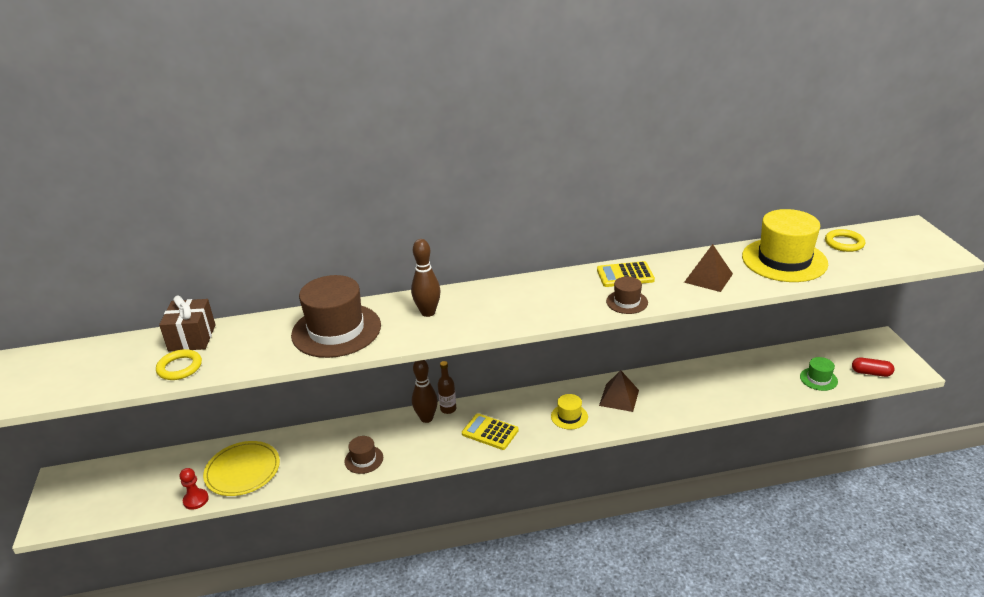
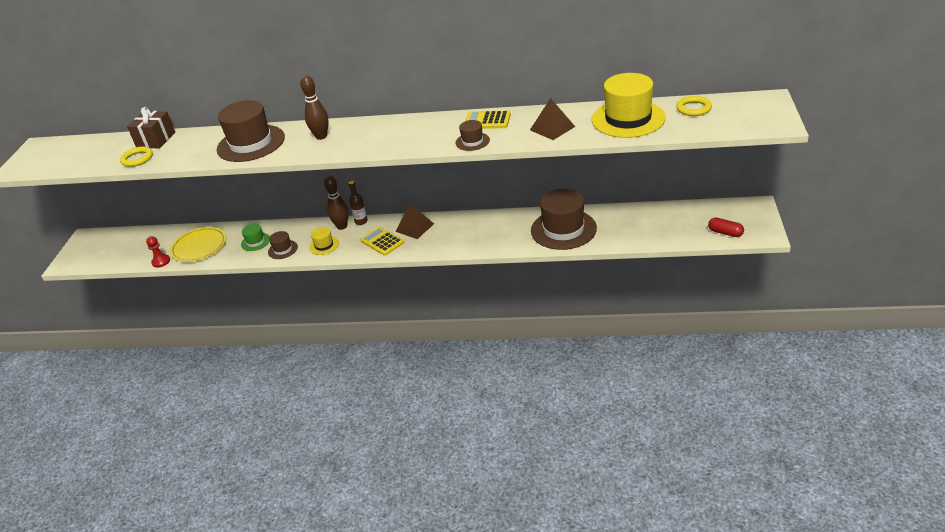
camera: 20 degrees right, 5 degrees up
yellow hat [551,394,588,429] -> yellow hat moved to [309,227,339,255]
brown pyramid [599,370,639,412] -> brown pyramid moved to [395,204,434,239]
green hat [800,357,838,391] -> green hat moved to [241,224,270,251]
none -> brown hat [531,189,597,250]

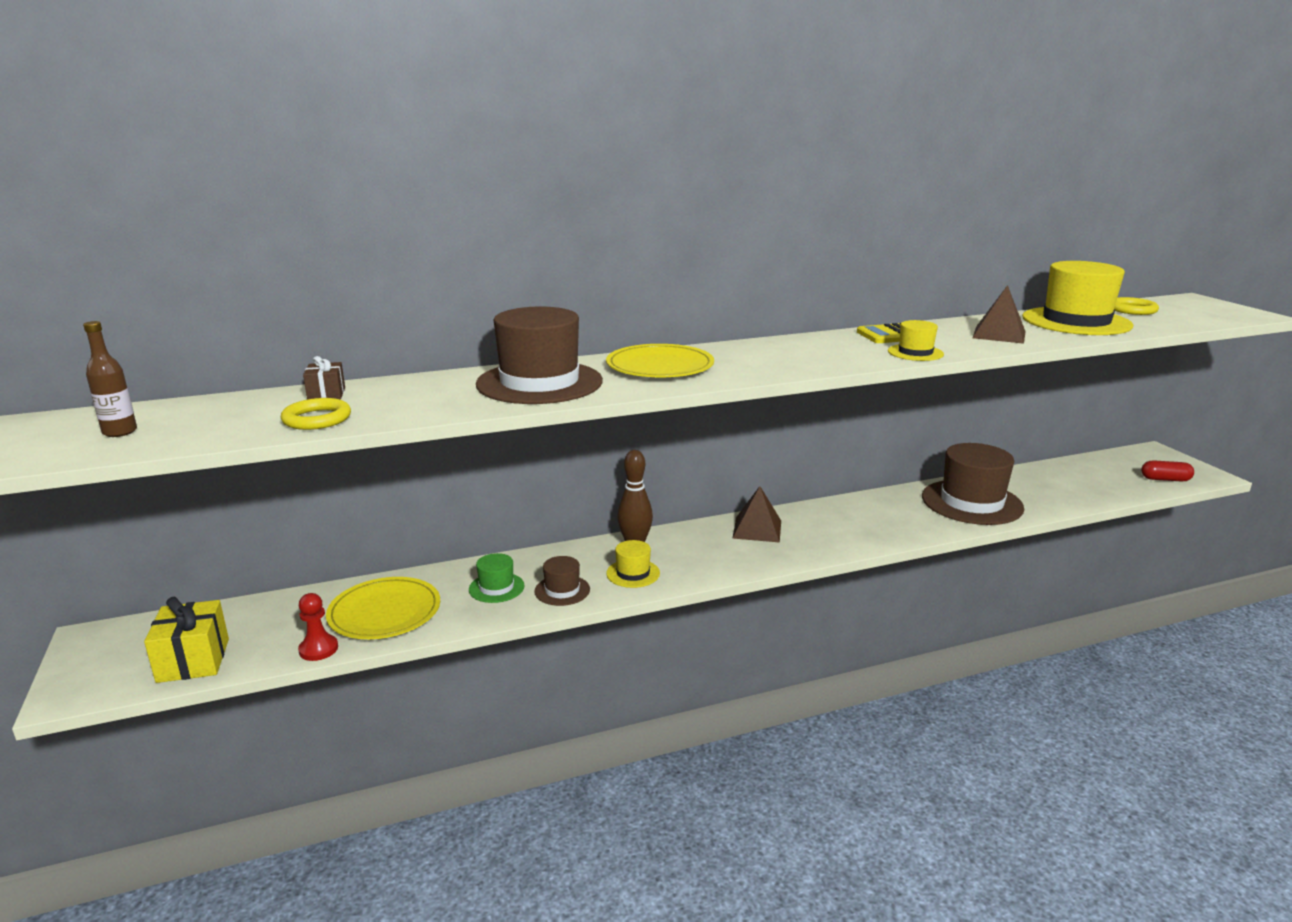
camera: 30 degrees left, 15 degrees down
brown gift [127,107,175,149] -> brown gift [303,356,345,400], size x0.58
brown bowling pin [300,75,329,140] -> yellow plate [606,344,714,377]
brown bottle [348,181,368,225] -> brown bottle moved to [83,321,137,437]
yellow calculator [360,227,404,256] -> none
brown hat [456,120,490,151] -> yellow hat [888,320,944,361]
none -> yellow gift [144,597,229,683]

